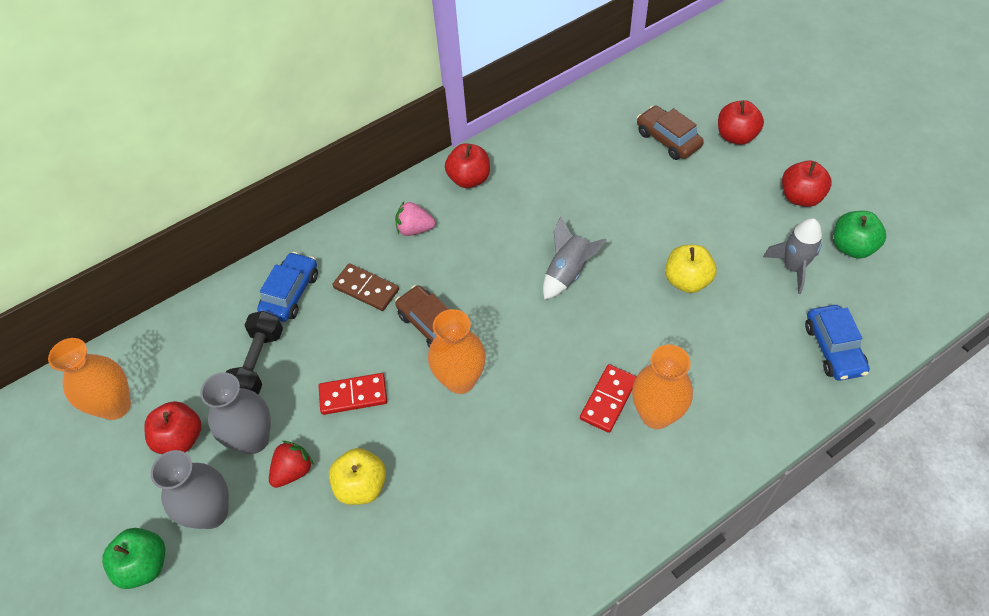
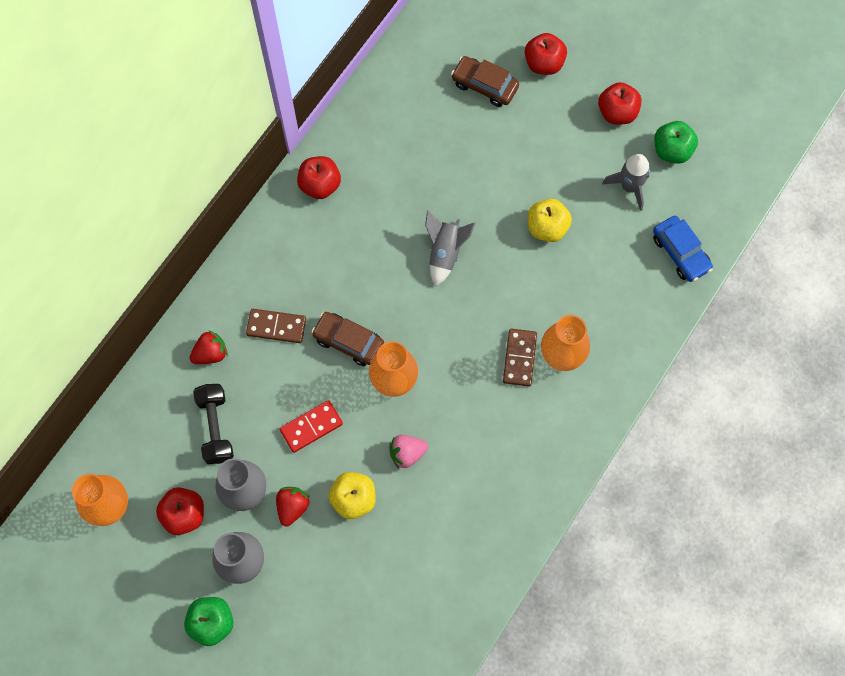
camera: 25 degrees left, 15 degrees up
blue car [257,252,318,322] -> red strawberry [190,330,228,364]
pink strawberry [395,202,435,236] -> pink strawberry moved to [389,435,428,469]
red domino [580,364,637,433] -> brown domino [503,328,537,387]

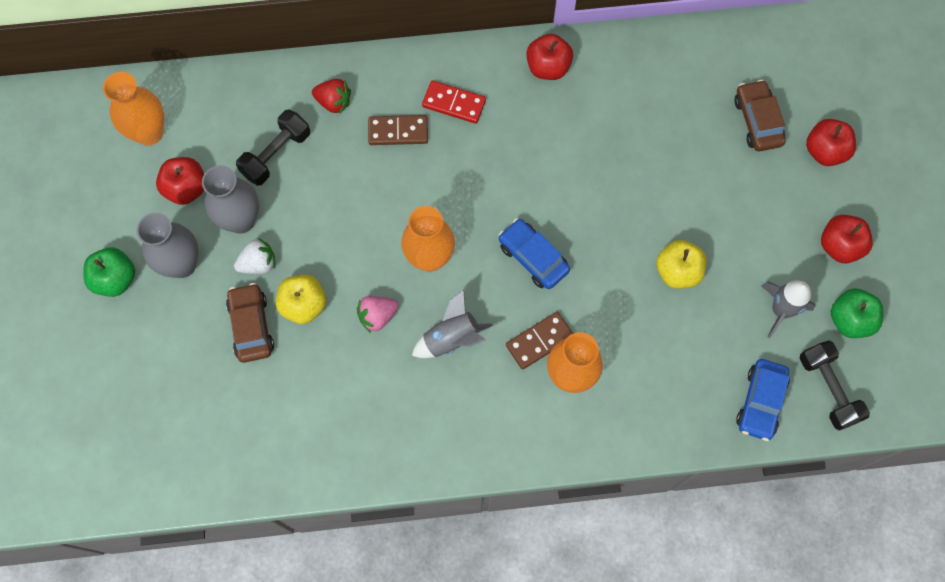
camera: 50 degrees right, 0 degrees up
brown domino [246,309,306,343] -> brown domino turned 60 degrees counterclockwise [368,115,428,145]
red strawberry [276,487,310,527] -> white strawberry [234,238,275,274]
red domino [280,400,343,453] -> red domino moved to [422,81,486,124]
brown car [311,312,384,366] -> brown car moved to [226,283,274,363]
pink strawberry [389,435,428,469] -> pink strawberry turned 60 degrees counterclockwise [357,296,399,333]
grey rocket [425,210,475,287] -> grey rocket moved to [412,290,493,358]
none -> blue car [498,218,570,289]
none -> black dumbbell [800,341,870,431]

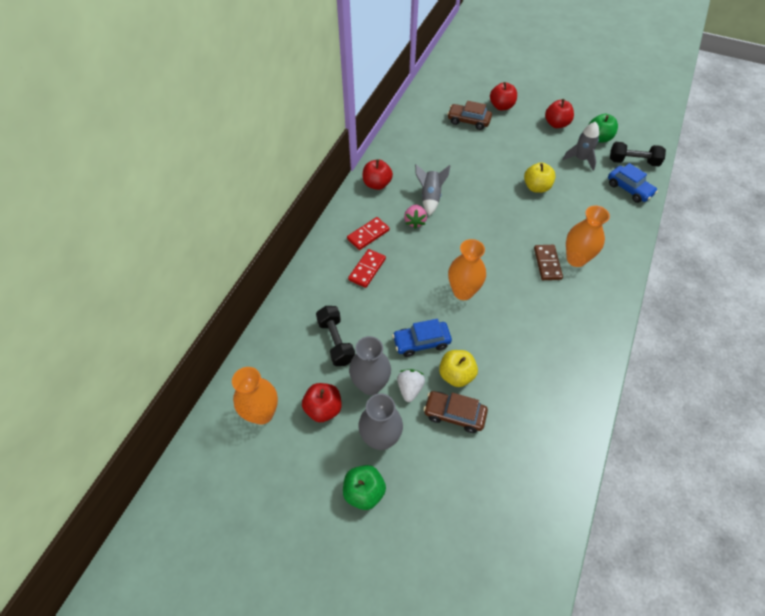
camera: 60 degrees left, 15 degrees down
red strawberry [312,79,351,114] -> none
pink strawberry [357,296,399,333] -> pink strawberry moved to [404,205,427,229]
brown domino [368,115,428,145] -> red domino [348,249,386,288]
grey rocket [412,290,493,358] -> grey rocket moved to [415,165,451,216]
blue car [498,218,570,289] -> blue car moved to [392,319,452,357]

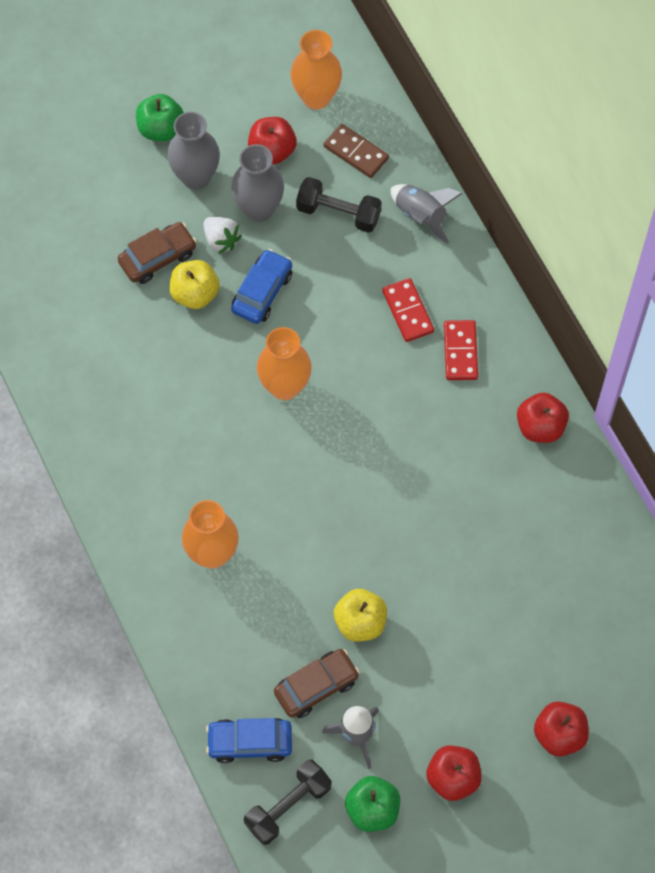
camera: 130 degrees right, 10 degrees up
pink strawberry [404,205,427,229] -> none
grey rocket [415,165,451,216] -> grey rocket moved to [391,184,462,244]
brown car [447,101,492,130] -> brown car moved to [274,649,360,718]
brown domino [534,245,563,280] -> brown domino moved to [324,124,389,178]

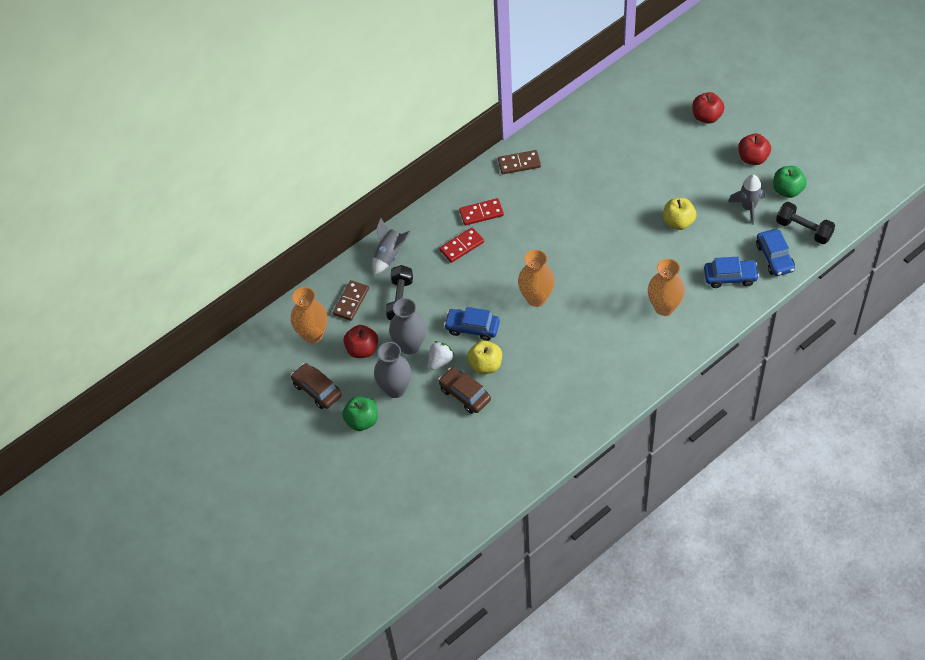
camera: 100 degrees left, 10 degrees down
brown car [274,649,360,718] -> brown car moved to [291,363,342,409]
red apple [517,393,569,443] -> brown domino [498,150,541,174]
none -> blue car [704,257,759,288]

